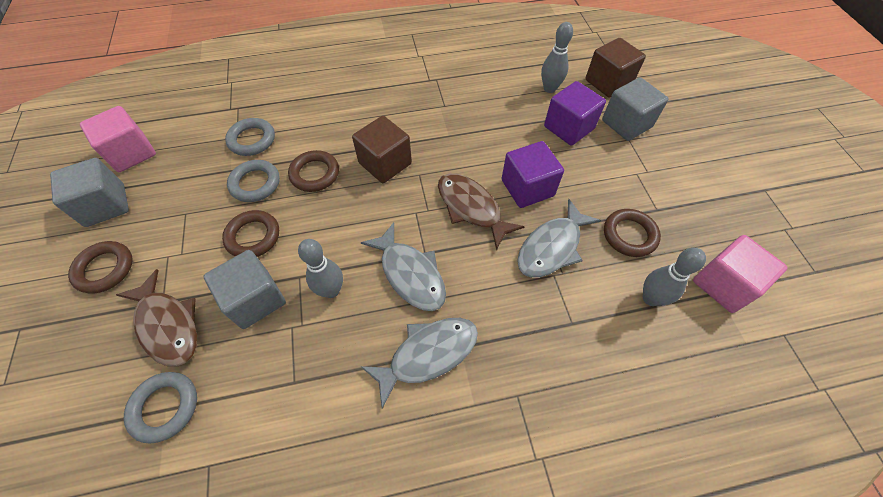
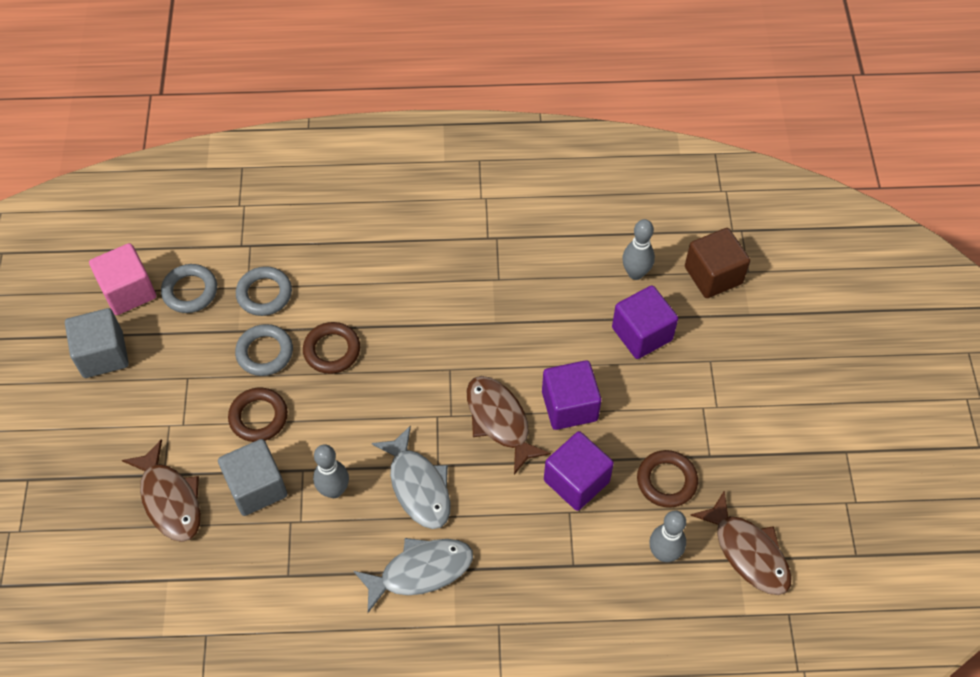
camera: 10 degrees right, 0 degrees up
brown ring [68,241,133,294] -> none
grey ring [124,372,197,444] -> grey ring moved to [161,264,217,313]
brown cube [352,116,412,183] -> none
grey fish [517,199,601,278] -> purple cube [544,431,614,511]
grey cube [602,77,668,141] -> none
pink cube [693,235,788,313] -> brown fish [690,490,792,595]

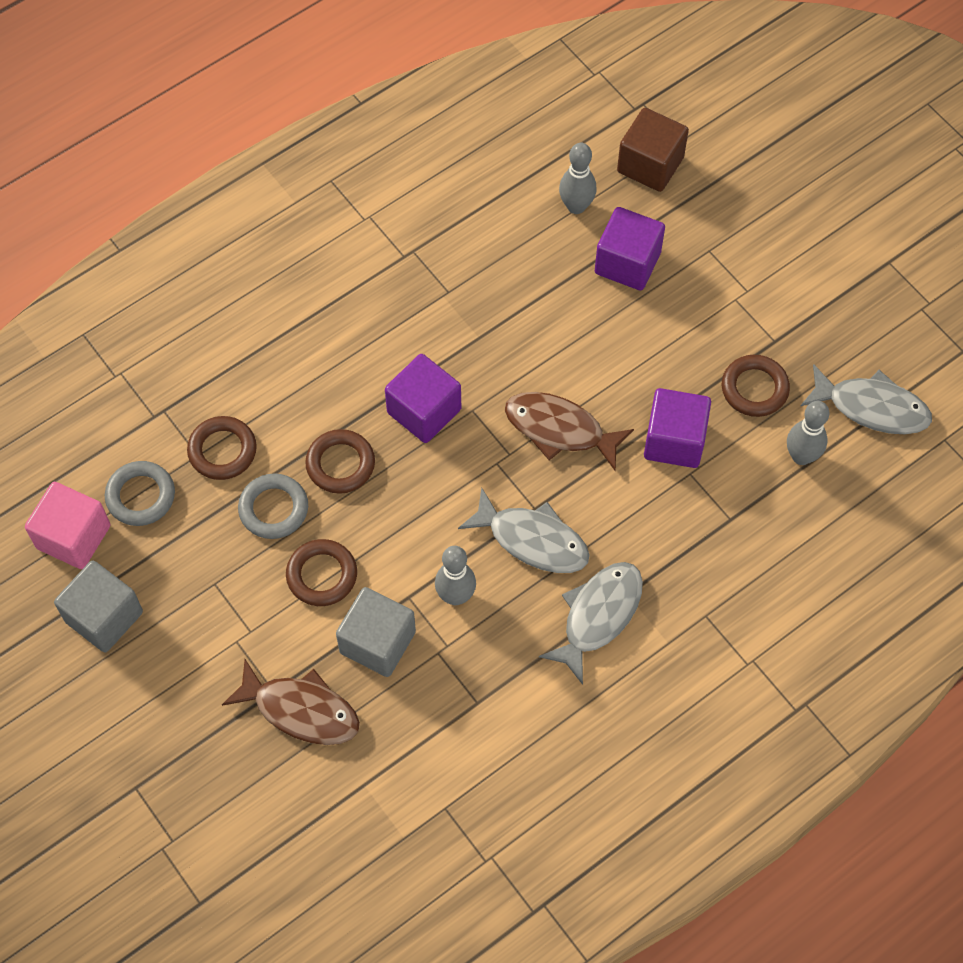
camera: 35 degrees left, 5 degrees up
grey ring [236,266,292,316] -> brown ring [187,416,257,480]
purple cube [542,360,601,430] -> purple cube moved to [385,354,461,443]
brown fish [690,490,792,595] -> grey fish [801,364,932,434]

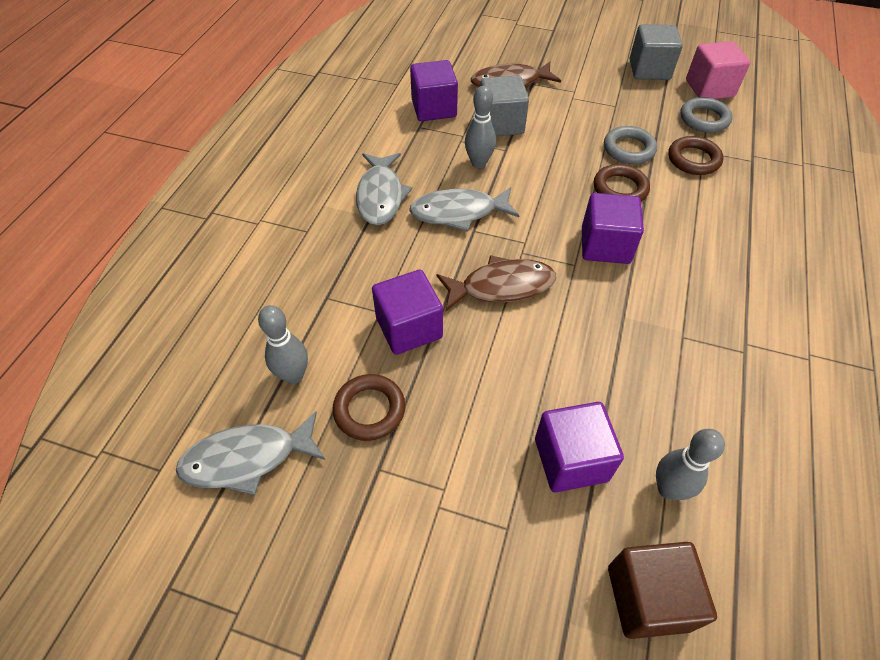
camera: 145 degrees right, 10 degrees down
brown ring [286,539,357,606] -> none
none -> purple cube [410,60,458,121]

